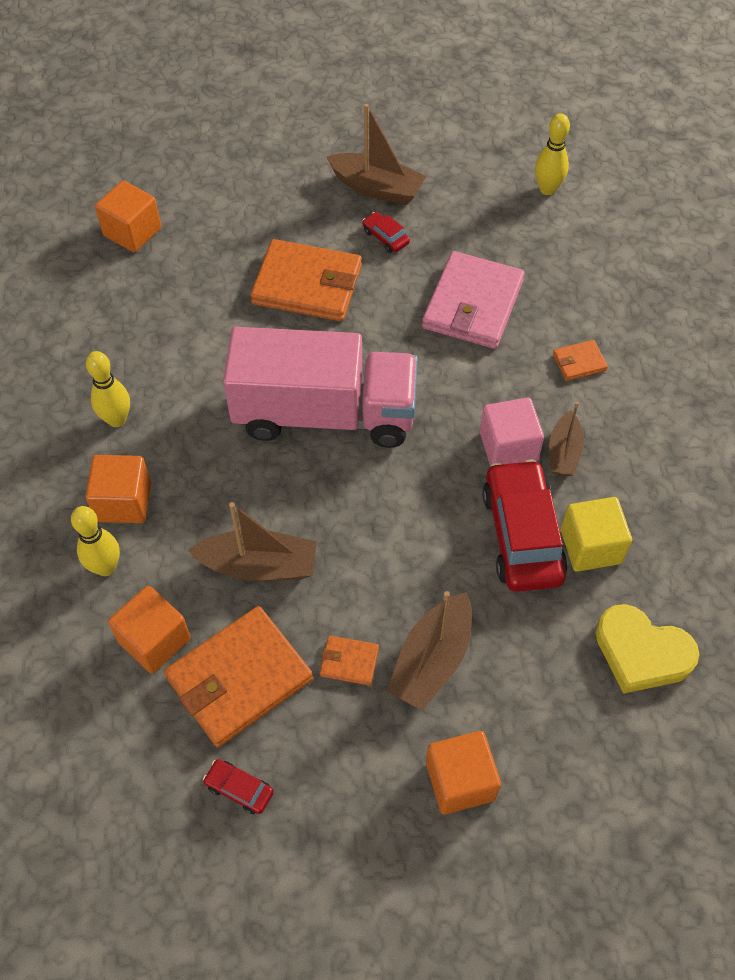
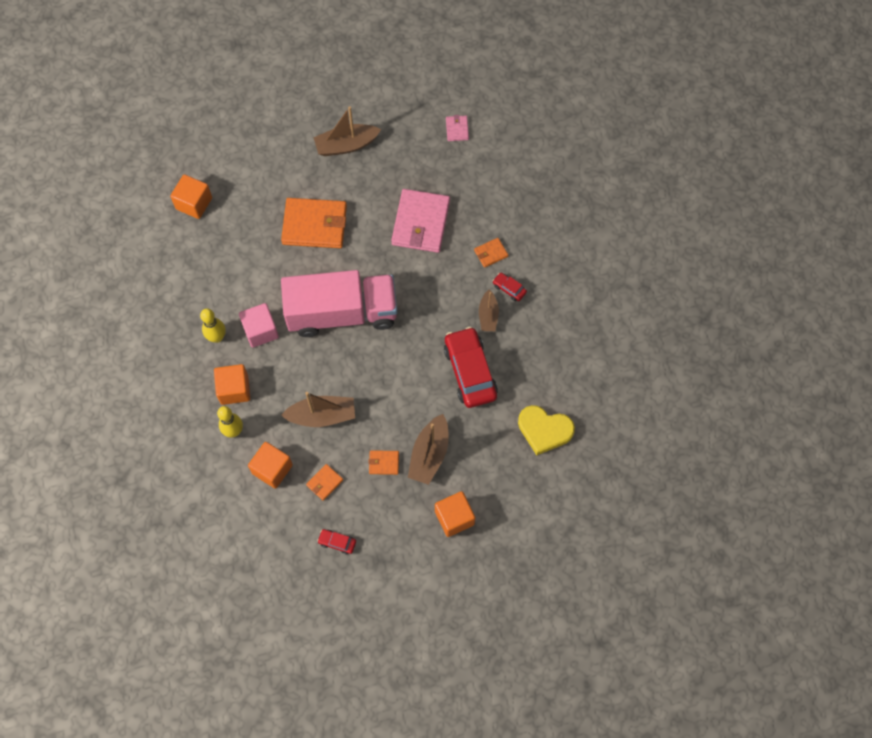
camera: 10 degrees left, 10 degrees up
orange wallet [164,606,313,747] -> orange wallet [306,464,343,501], size x0.45
brown boat [326,104,426,205] -> brown boat turned 150 degrees clockwise [313,106,381,156]
red car [362,212,410,253] -> red car moved to [493,273,527,301]
pink cube [480,398,544,466] -> pink cube moved to [239,303,279,348]
yellow bowling pin [535,113,570,195] -> pink wallet [446,115,469,141]
yellow cube [561,497,632,572] -> none

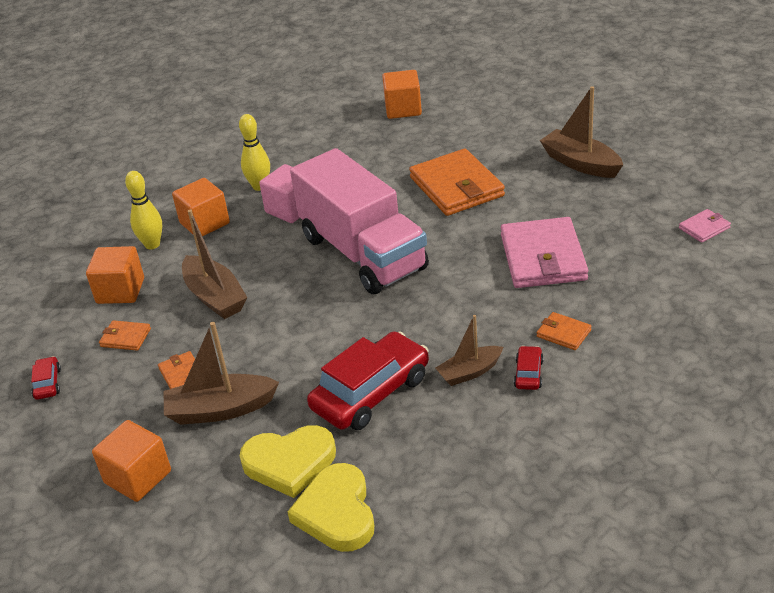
camera: 65 degrees right, 30 degrees down
pink wallet [391,189,450,253] -> pink wallet turned 75 degrees counterclockwise [501,217,588,288]
none -> yellow heart [240,425,336,498]

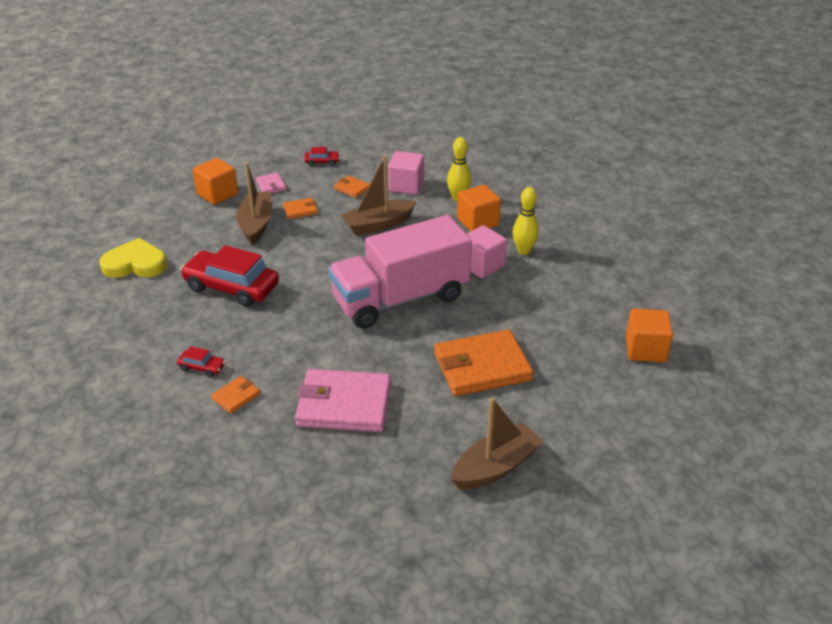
camera: 95 degrees right, 0 degrees up
orange cube [86,246,144,304] -> pink cube [388,151,424,195]
orange wallet [99,320,151,351] -> orange wallet turned 75 degrees counterclockwise [334,175,370,198]
yellow heart [240,425,336,498] -> none
red car [307,331,429,430] -> red car turned 150 degrees clockwise [180,245,279,307]
brown boat [436,315,503,386] -> none
pink wallet [679,209,731,243] -> pink wallet moved to [255,173,286,193]

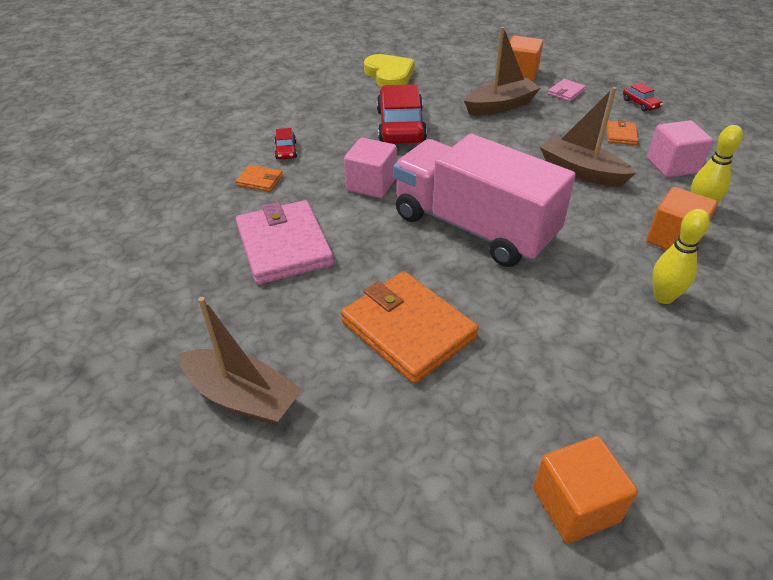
camera: 65 degrees right, 5 degrees up
orange wallet [283,198,318,219] -> none
pink cube [467,225,507,278] -> pink cube moved to [344,138,397,198]

